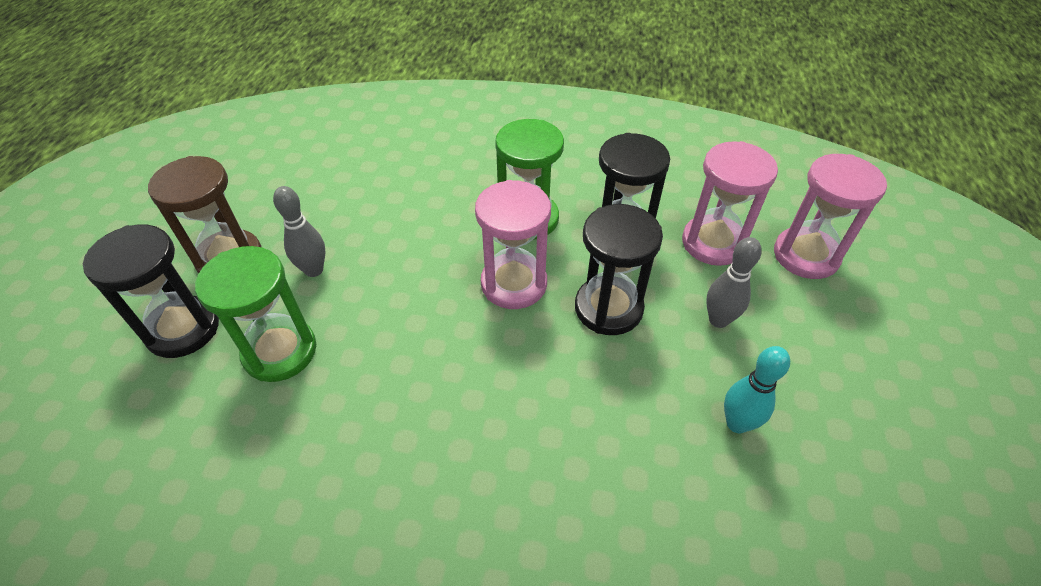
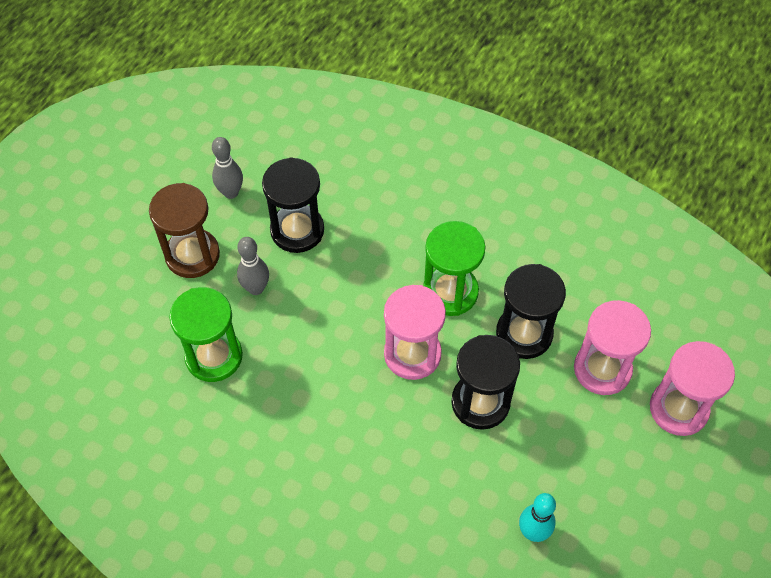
camera: 20 degrees right, 10 degrees up
black hourglass [83,225,219,358] -> black hourglass moved to [262,157,324,253]
grey bowling pin [706,237,762,328] -> grey bowling pin moved to [212,137,243,199]

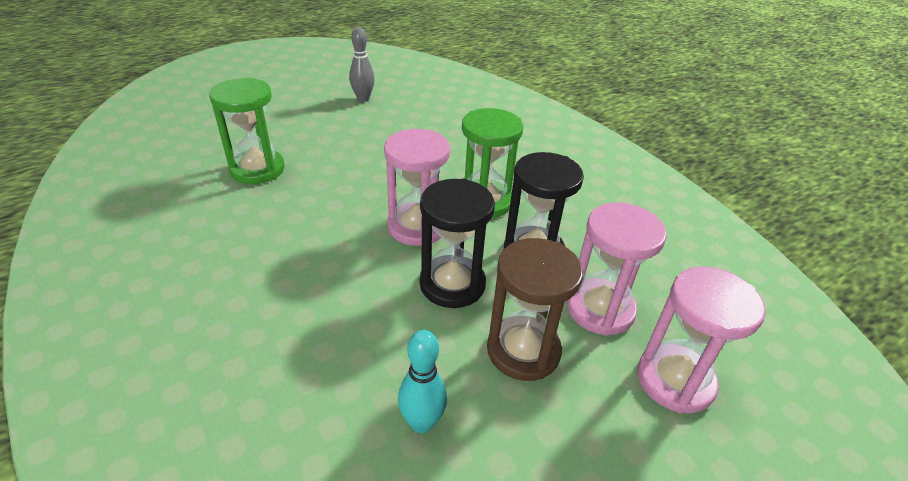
camera: 25 degrees right, 20 degrees down
brown hourglass [149,183,220,278] -> brown hourglass moved to [487,238,583,381]
grey bowling pin [237,237,269,295] -> none
black hourglass [262,157,324,253] -> none

